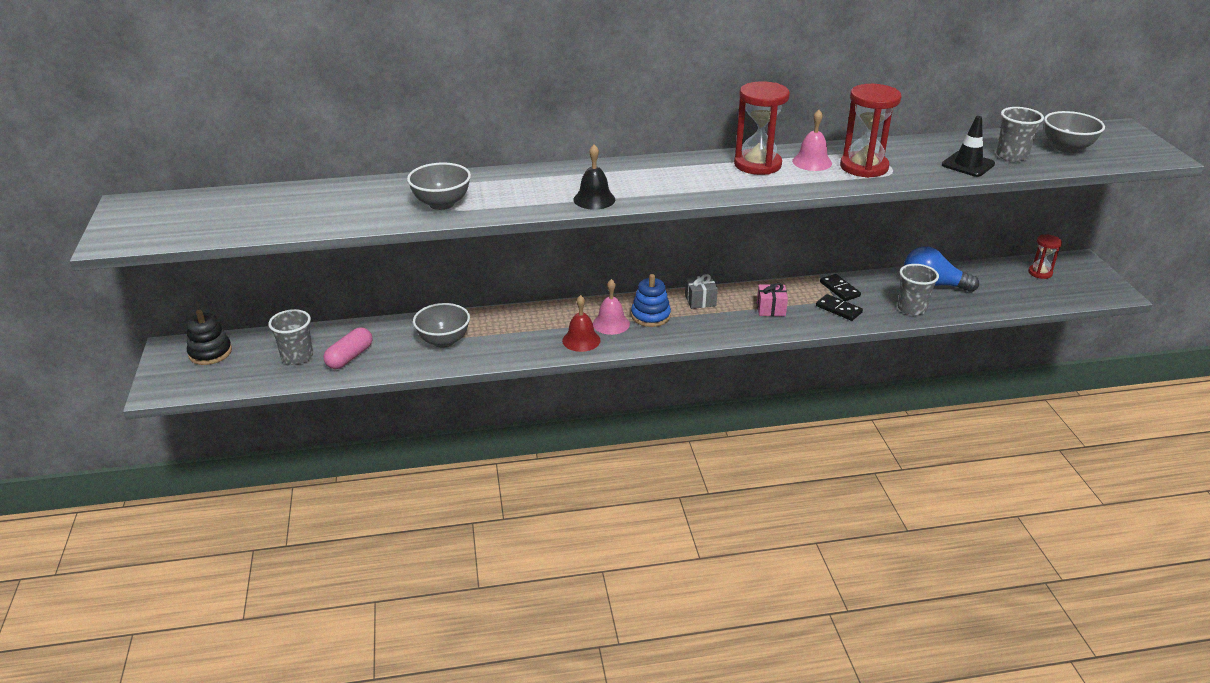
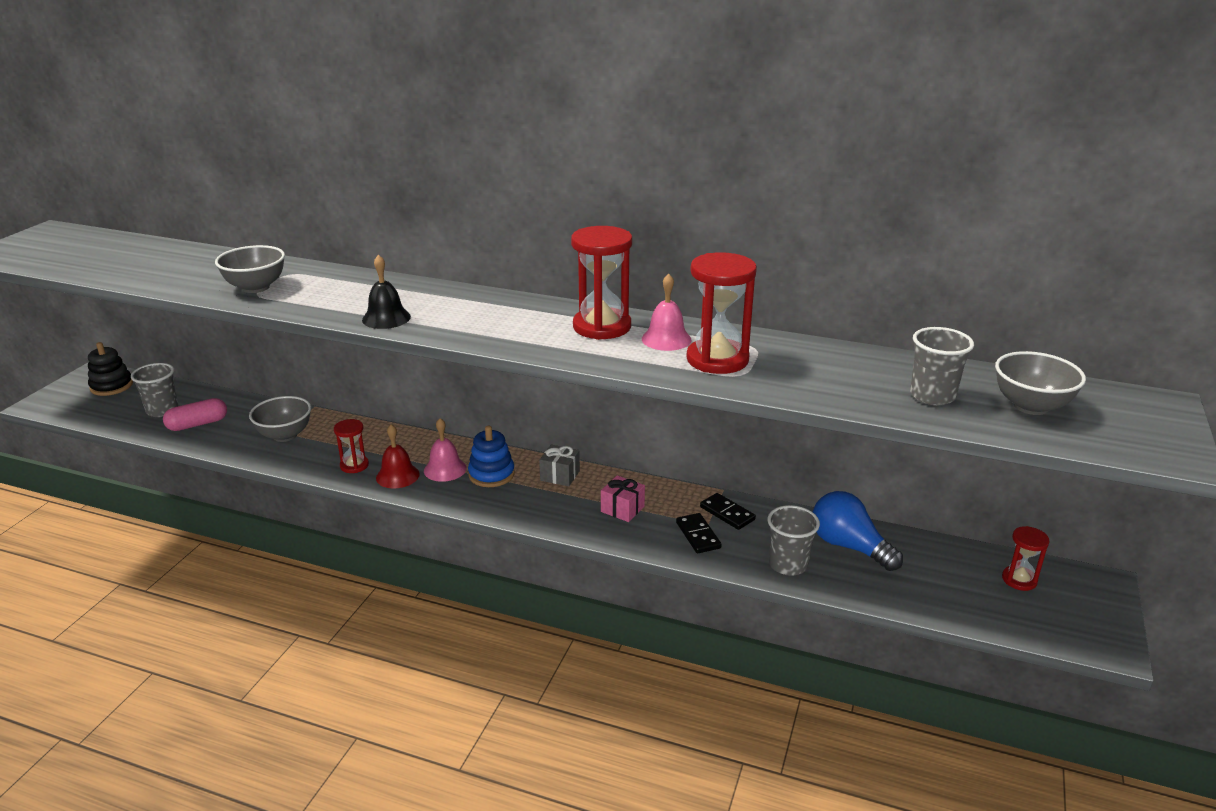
camera: 30 degrees right, 5 degrees down
black domino [820,274,861,301] -> black domino turned 45 degrees counterclockwise [700,493,756,530]
black traffic cone [942,116,995,177] -> none
none -> red hourglass [334,419,369,473]

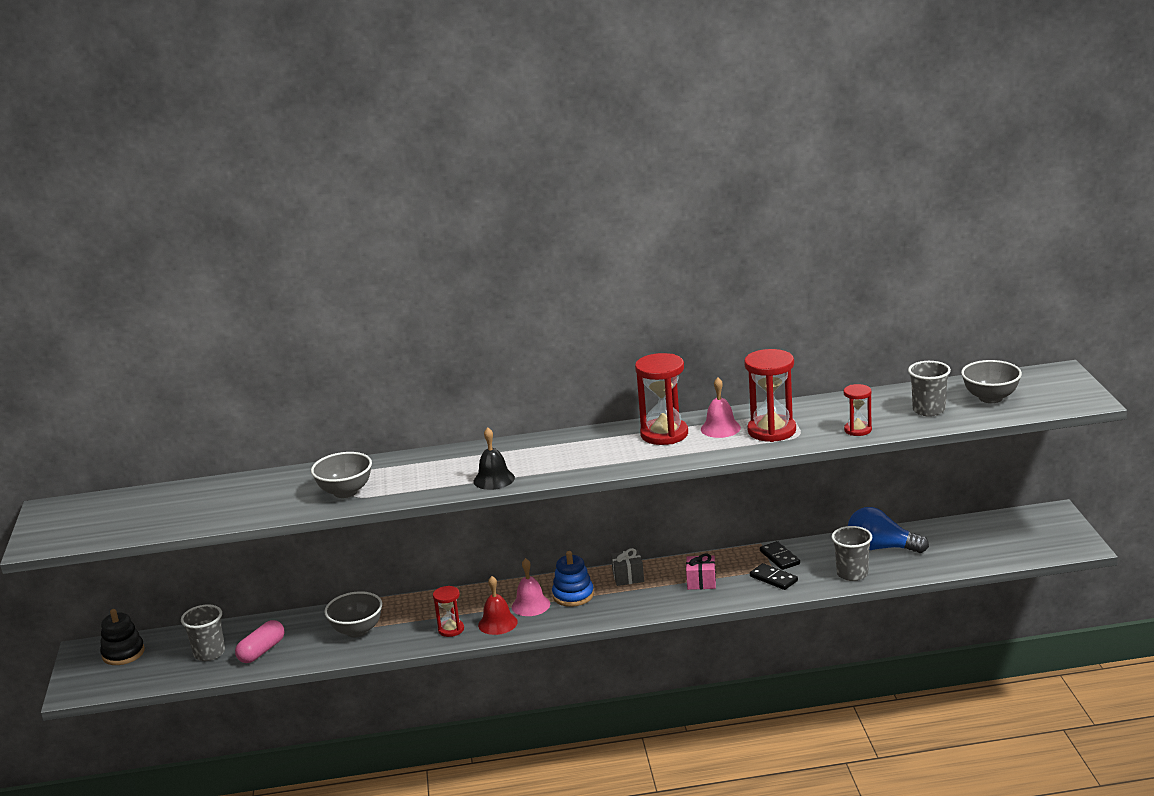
camera: 25 degrees left, 5 degrees down
black domino [700,493,756,530] -> black domino turned 45 degrees clockwise [760,541,800,570]
red hourglass [1002,526,1050,591] -> red hourglass moved to [844,384,872,436]

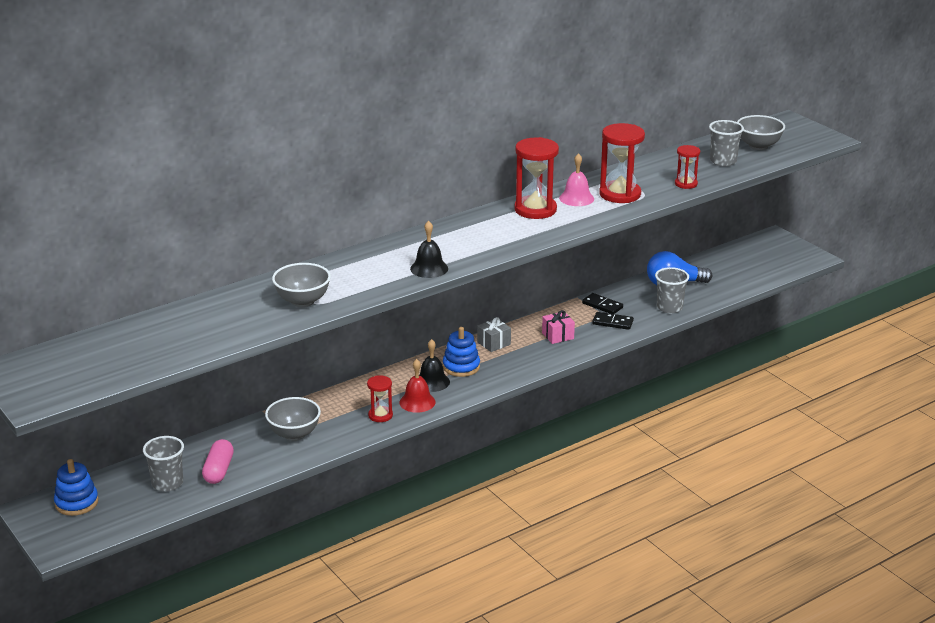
camera: 30 degrees left, 5 degrees up
black stacking toy [100,609,145,665] -> blue stacking toy [54,459,99,516]
pink bell [512,558,550,616] -> black bell [419,339,450,392]

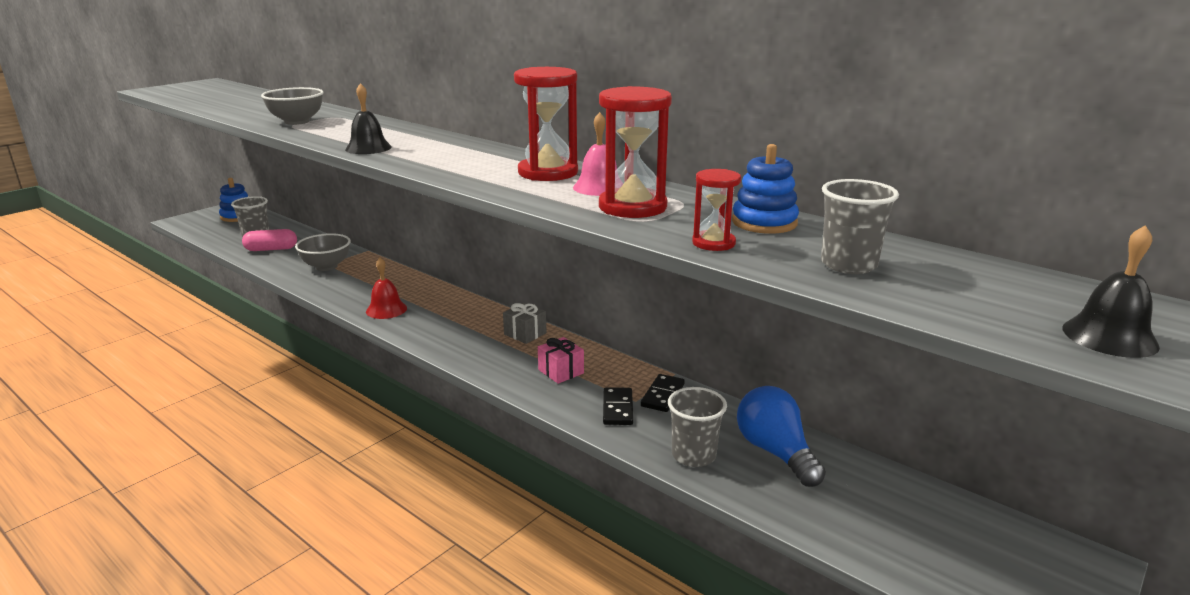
camera: 75 degrees right, 5 degrees down
red hourglass [367,375,393,422] -> none
black bell [419,339,450,392] -> black bell moved to [1063,225,1160,358]
blue stacking toy [443,327,480,377] -> blue stacking toy moved to [732,144,799,234]
grey bowl [737,115,785,150] -> none

